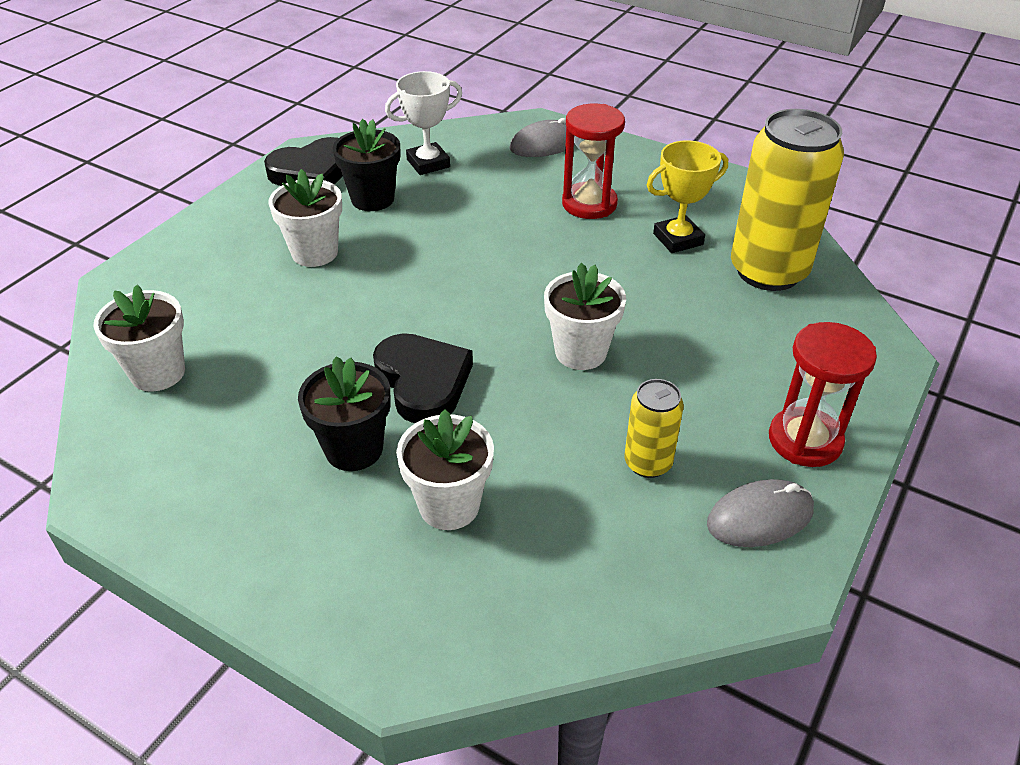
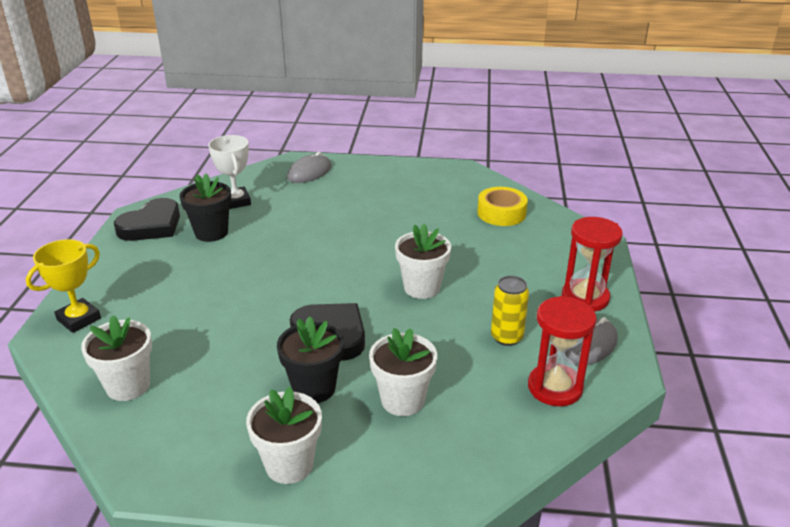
camera: 25 degrees left, 10 degrees down
white flower pot [268,169,342,267] -> white flower pot moved to [246,387,322,484]
white trophy [385,71,462,175] -> white trophy turned 60 degrees counterclockwise [208,135,251,209]
red hourglass [562,104,625,219] -> red hourglass moved to [528,296,597,406]
yellow trophy [647,140,728,253] -> yellow trophy moved to [26,239,101,333]
yellow can [731,109,844,291] -> yellow tape [477,187,528,226]

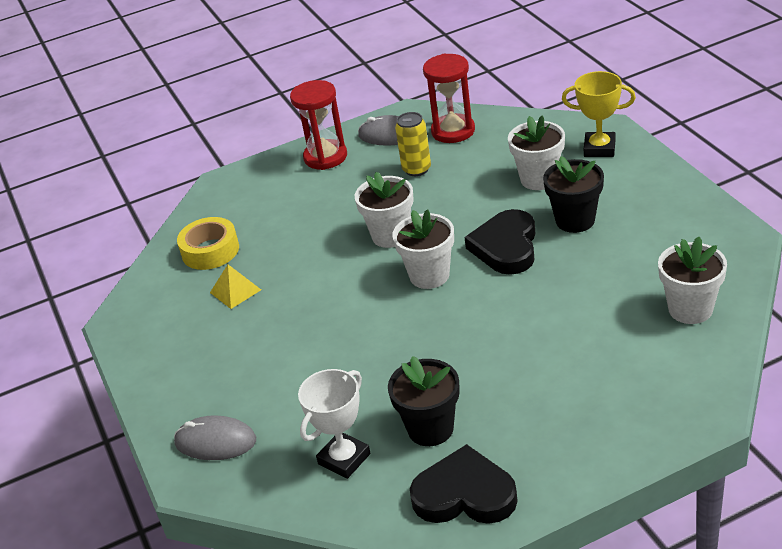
camera: 115 degrees left, 5 degrees up
yellow trophy [26,239,101,333] -> yellow trophy moved to [562,71,636,157]
white flower pot [246,387,322,484] -> white flower pot moved to [393,209,454,289]
none -> yellow pyramid [210,264,261,309]

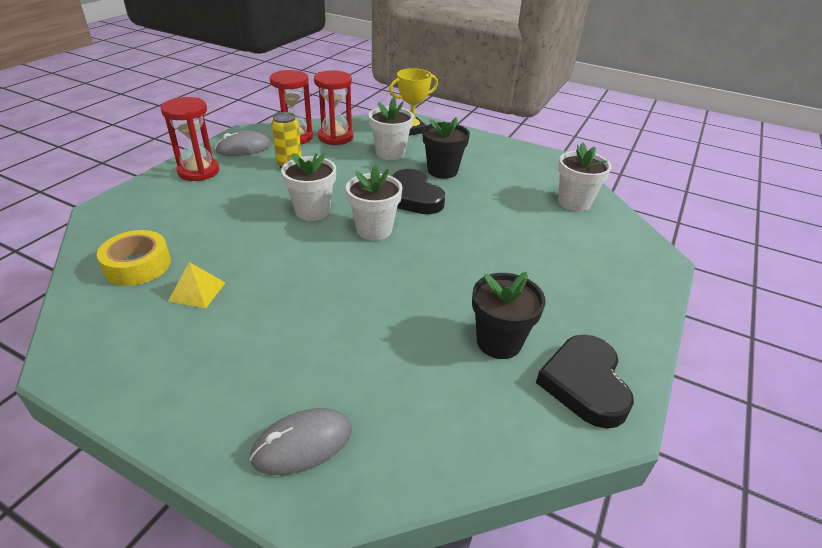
camera: 45 degrees left, 0 degrees up
white trophy [298,369,370,479] -> none
black heart [410,444,518,524] -> black heart turned 60 degrees counterclockwise [536,334,634,429]
none -> red hourglass [314,70,353,145]

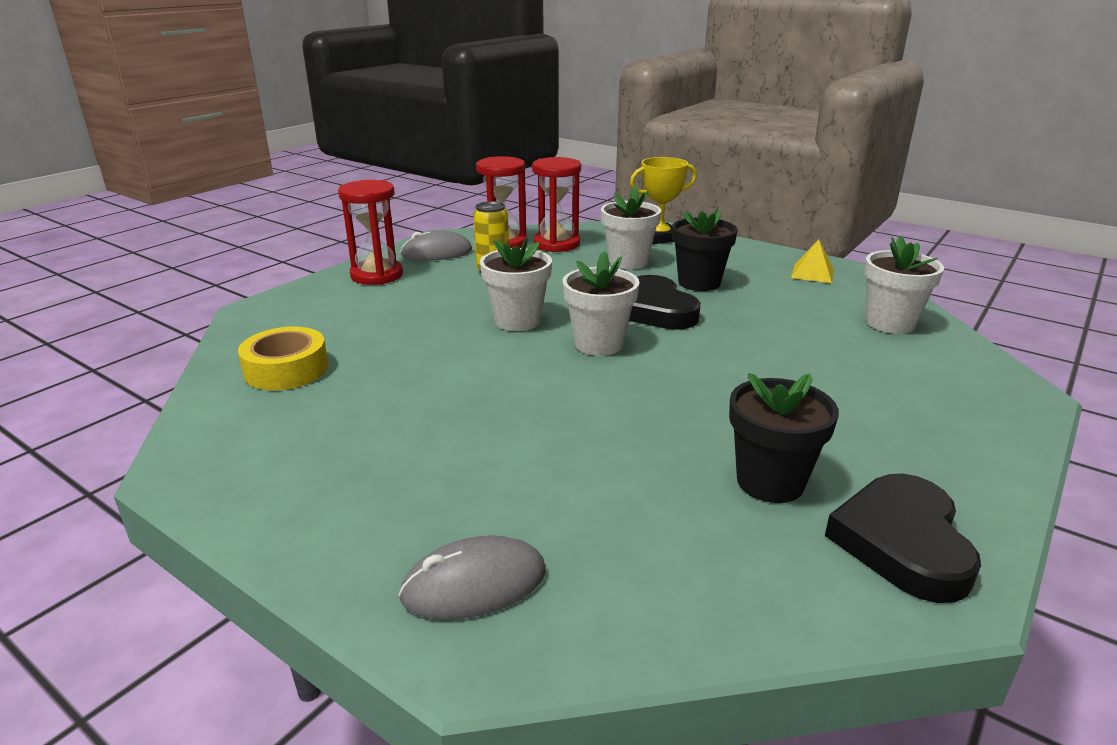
camera: 10 degrees right, 10 degrees down
yellow pyramid [168,262,225,309] -> yellow pyramid moved to [791,239,834,283]

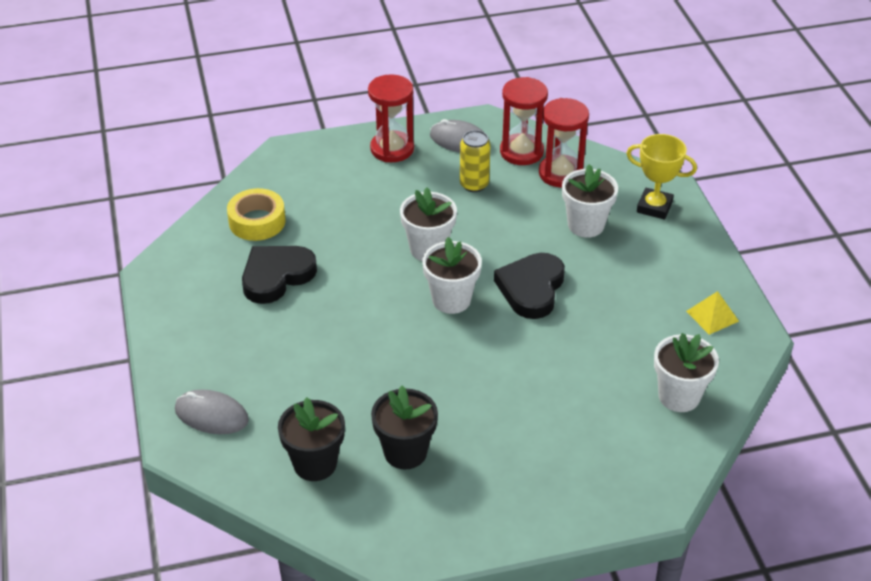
camera: 40 degrees right, 15 degrees up
black flower pot [672,206,738,291] -> black flower pot moved to [278,397,345,481]
black heart [825,474,981,603] -> black heart moved to [242,246,317,304]

